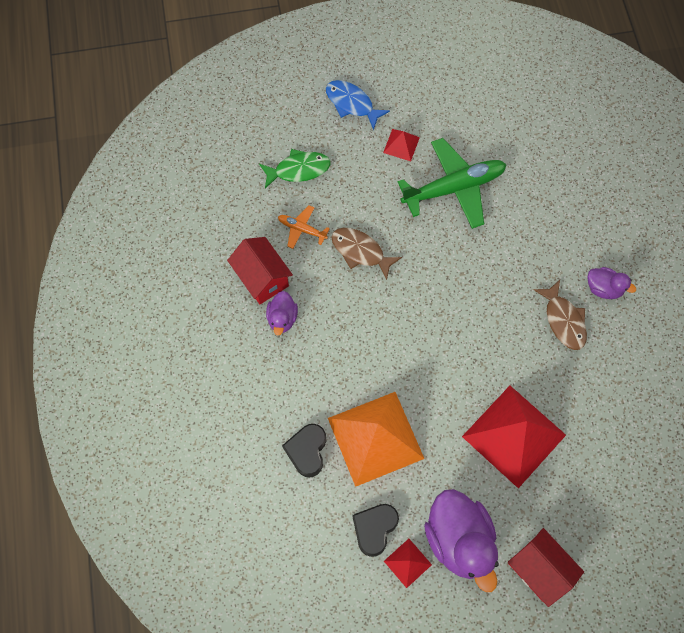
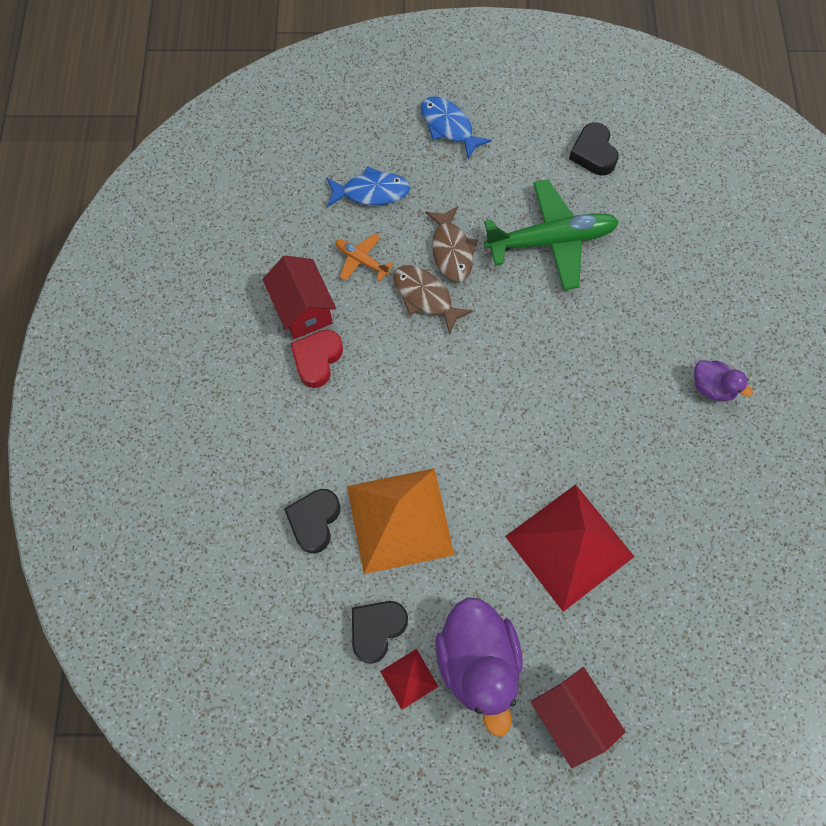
camera: 10 degrees right, 0 degrees up
green fish [259,149,331,189] -> blue fish [326,166,410,207]
purple duck [266,291,298,335] -> red heart [290,330,343,388]
red pyramid [383,129,420,161] -> none
brown fish [533,280,587,350] -> brown fish moved to [425,206,478,282]
none -> black heart [569,122,619,175]

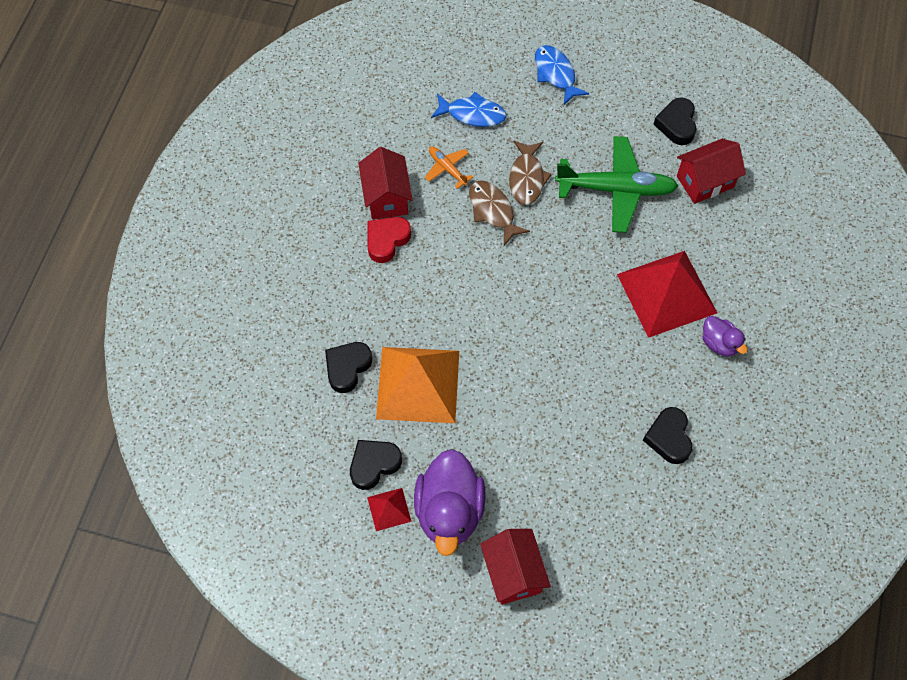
camera: 15 degrees right, 5 degrees down
red pyramid [505,484,634,612] -> red pyramid moved to [617,251,717,338]
none -> black heart [643,407,693,464]
none -> red house [677,139,746,204]

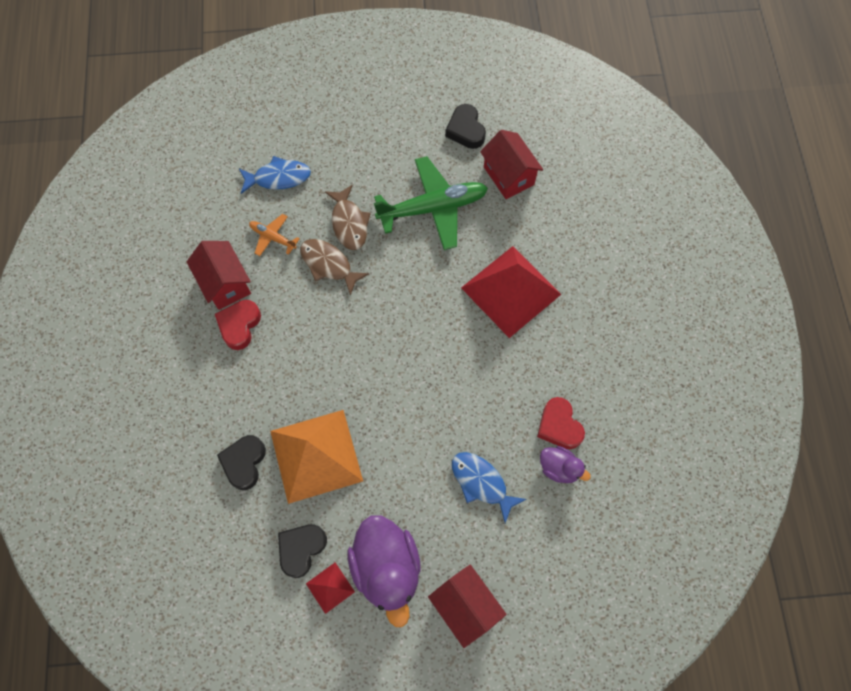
camera: 20 degrees left, 5 degrees up
blue fish [535,45,589,105] -> blue fish moved to [452,452,526,523]
black heart [643,407,693,464] -> red heart [537,397,585,449]
red house [677,139,746,204] -> red house turned 75 degrees counterclockwise [480,130,543,199]
purple duck [702,316,748,356] -> purple duck moved to [540,446,591,483]

